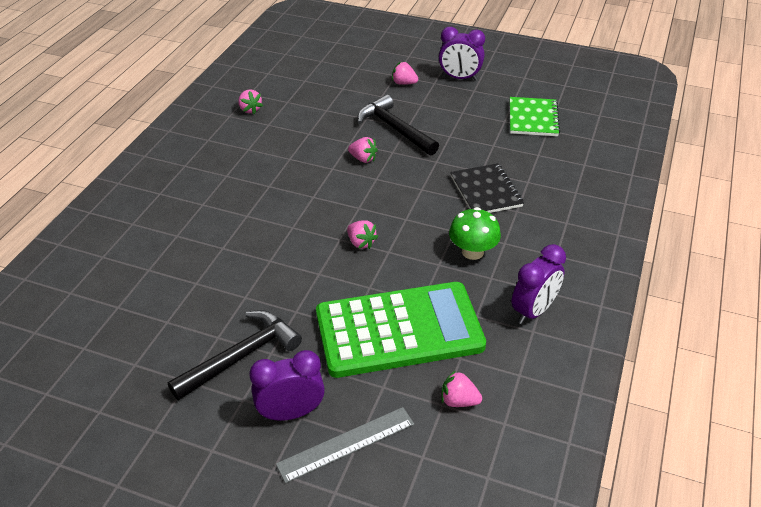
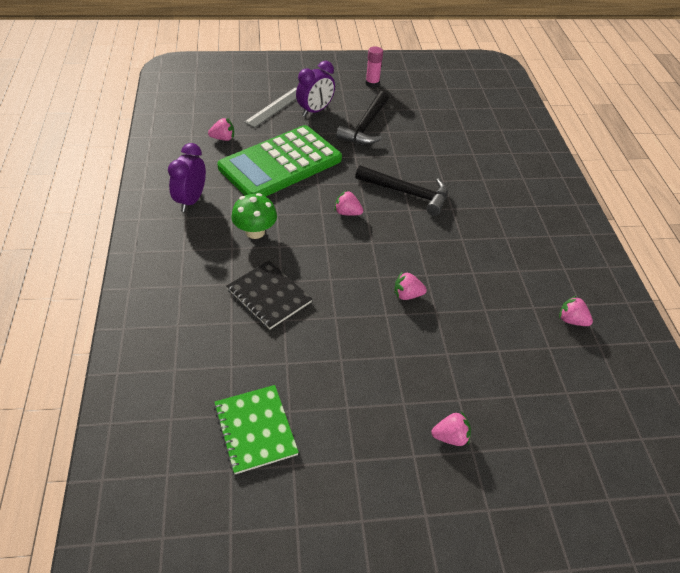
camera: 150 degrees right, 5 degrees up
black hammer [357,95,439,156] -> black hammer moved to [355,165,448,216]
purple clock [439,27,485,81] -> none
none -> pink glue stick [366,46,383,88]

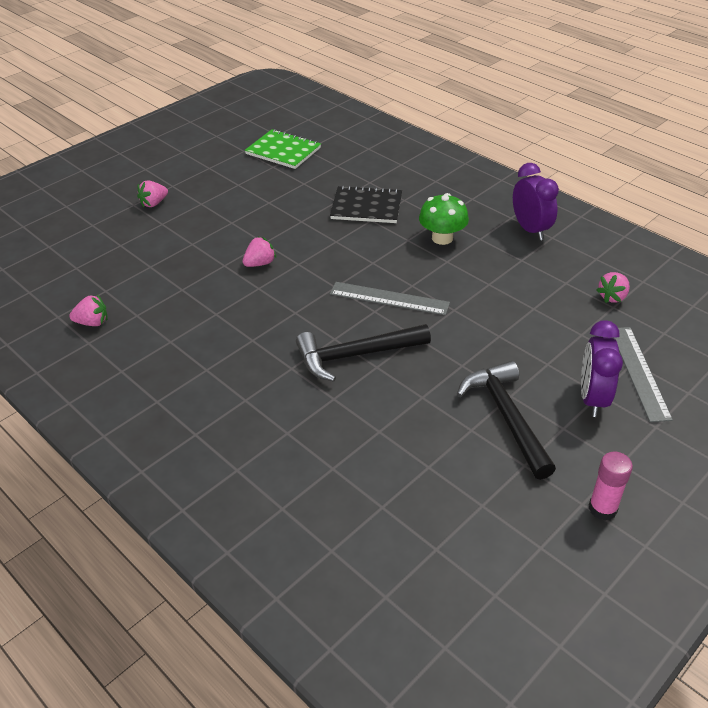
camera: 145 degrees right, 5 degrees down
green calculator [217,125,342,197] -> none
pink strawberry [335,190,363,216] -> grey ruler [330,282,450,315]

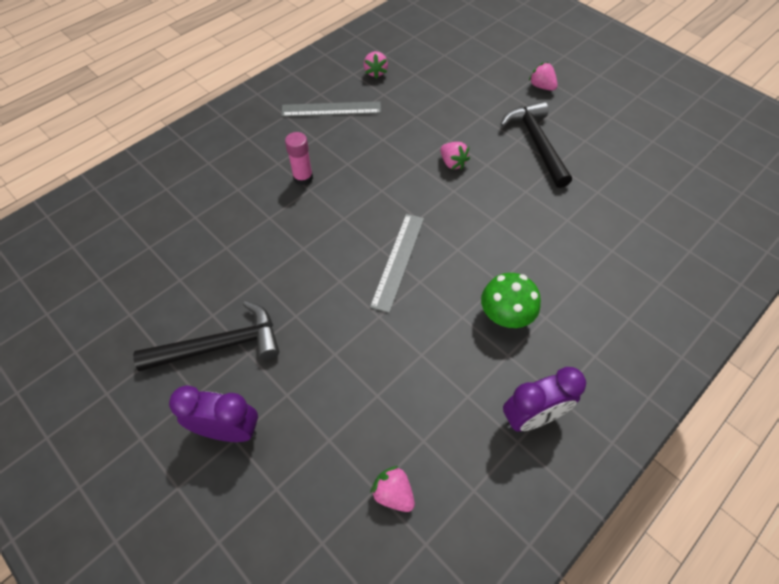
camera: 90 degrees right, 15 degrees up
green notebook [245,129,321,169] -> none
black hammer [296,324,431,382] -> black hammer moved to [500,101,572,188]
black notebook [330,185,402,223] -> none
pink glue stick [589,452,633,521] -> pink glue stick moved to [285,132,313,185]
grey ruler [614,327,673,422] -> grey ruler moved to [281,101,381,117]

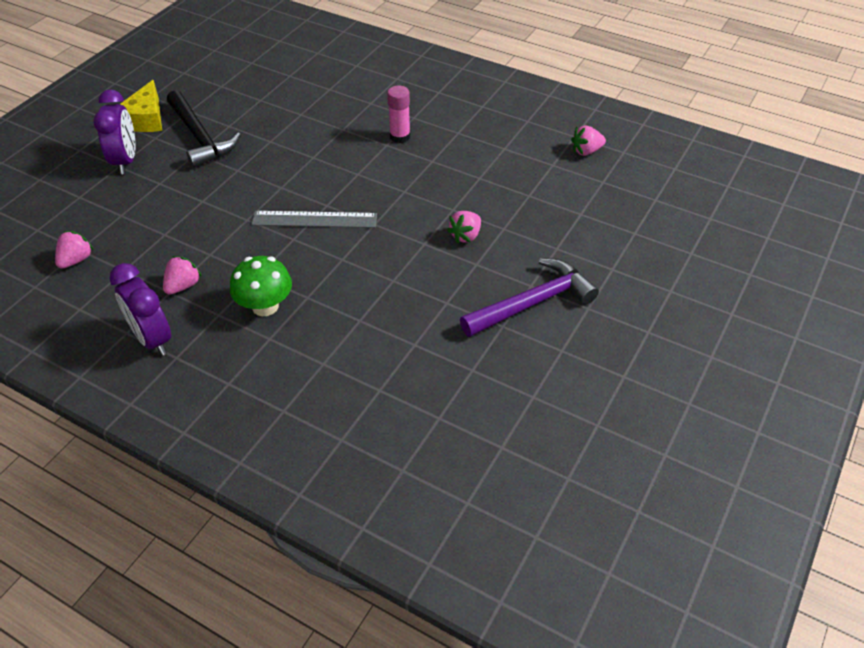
camera: 75 degrees right, 10 degrees down
grey ruler [281,101,381,117] -> none
black hammer [500,101,572,188] -> purple hammer [460,258,599,337]
pink strawberry [529,62,558,91] -> pink strawberry moved to [163,256,202,295]
none -> yellow cheese [120,80,162,132]

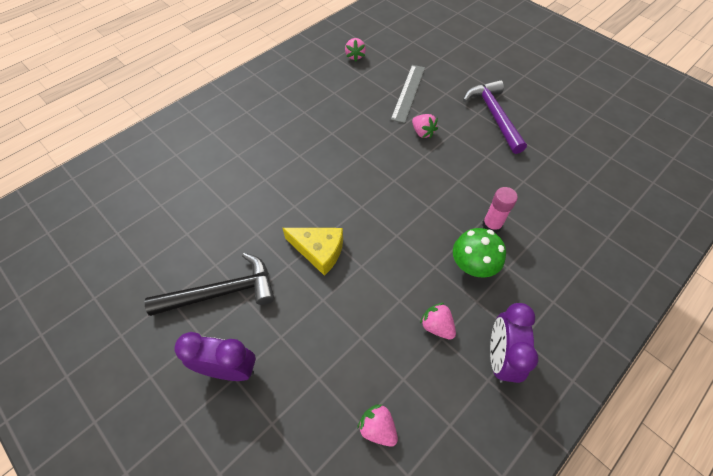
camera: 75 degrees left, 10 degrees up
purple clock [110,263,171,356] -> purple clock turned 120 degrees clockwise [490,303,539,383]
yellow cheese [120,80,162,132] -> yellow cheese moved to [282,228,343,276]
grey ruler [251,211,377,228] -> grey ruler moved to [391,65,425,123]
pink glue stick [387,85,410,143] -> pink glue stick moved to [482,187,518,233]

